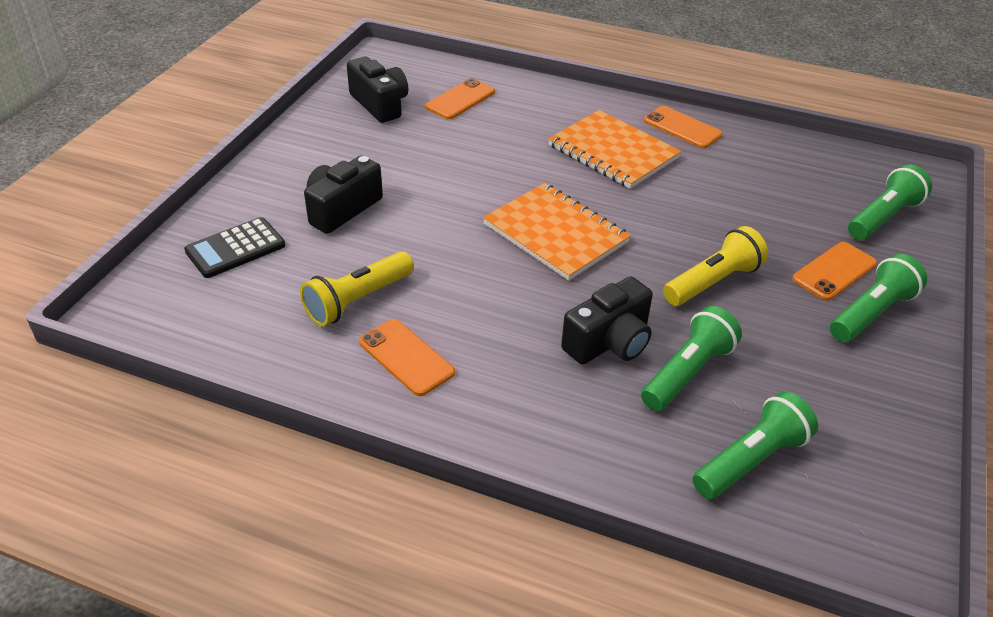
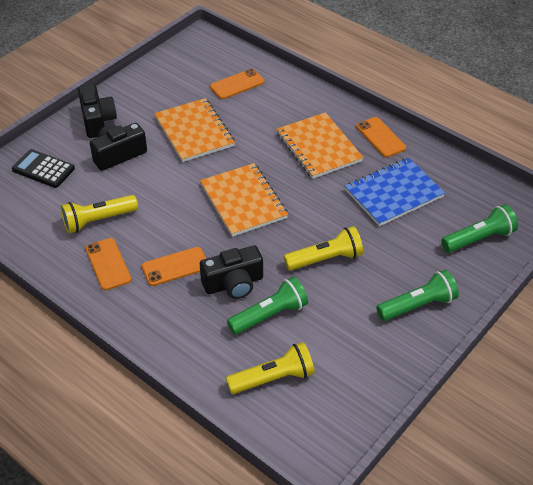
camera: 20 degrees right, 5 degrees up
black calculator [184,217,285,278] -> black calculator turned 45 degrees clockwise [12,149,75,188]
black camera [347,57,408,123] -> black camera moved to [78,84,117,138]
green flashlight [692,391,818,499] -> yellow flashlight [226,342,315,394]
orange phone [792,242,877,301] -> orange phone moved to [142,247,206,286]
none -> orange notebook [154,98,235,162]
none -> blue notebook [345,158,445,226]

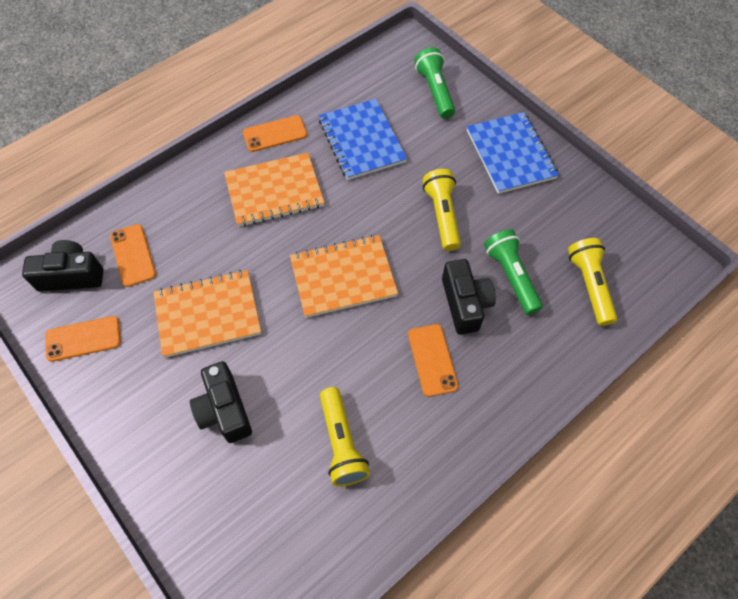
camera: 80 degrees left, 15 degrees up
black calculator [12,149,75,188] -> none
black camera [78,84,117,138] -> black camera moved to [22,240,103,292]
orange phone [85,238,131,290] -> orange phone moved to [45,316,121,362]
green flashlight [376,270,459,321] -> blue notebook [467,112,559,194]

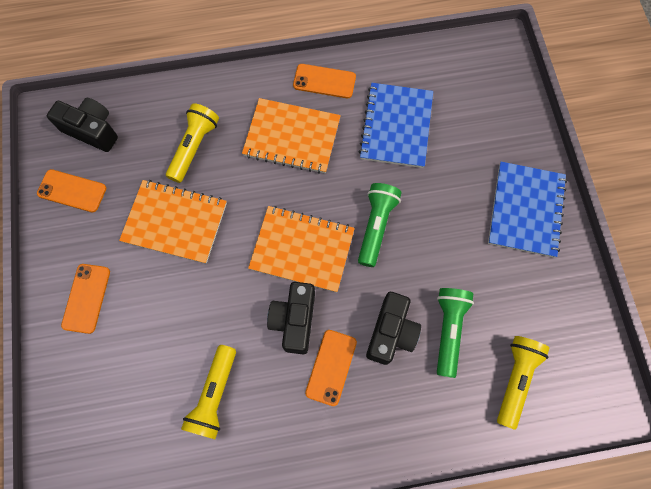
camera: 30 degrees right, 10 degrees up
orange phone [110,224,156,287] -> orange phone moved to [61,264,110,334]
black camera [190,361,252,443] -> black camera moved to [267,282,315,354]
green flashlight [414,47,455,119] -> green flashlight moved to [358,183,402,267]
yellow flashlight [423,169,461,251] -> yellow flashlight moved to [166,103,219,183]

